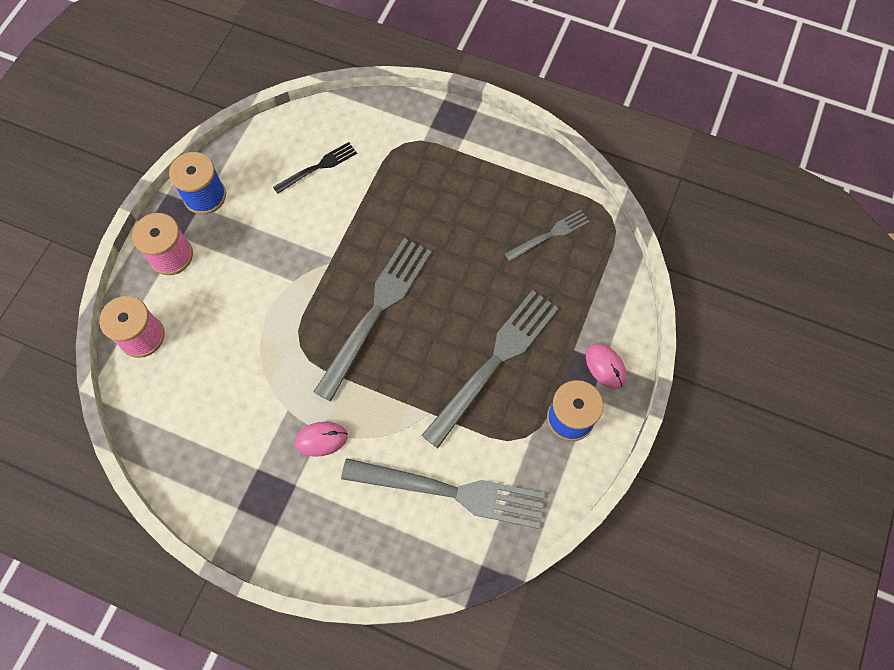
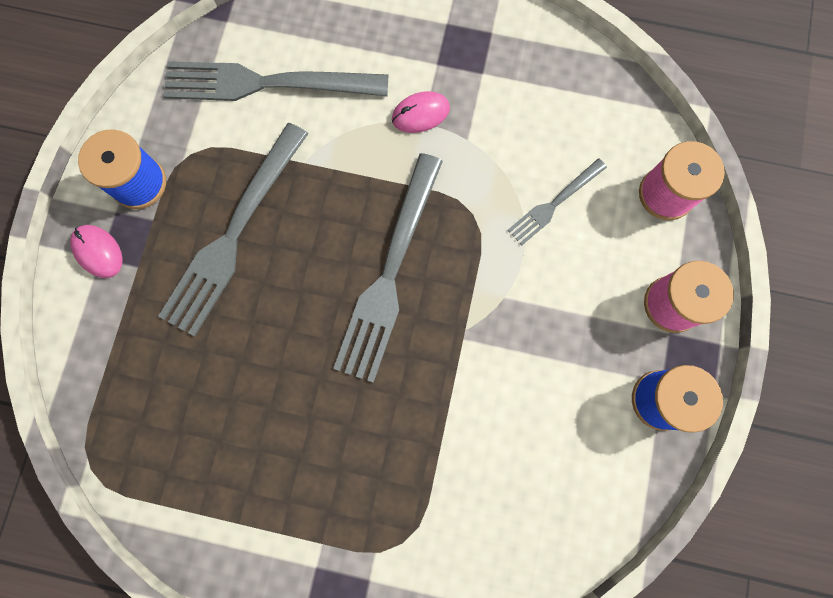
camera: 170 degrees right, 10 degrees up
black fork [273,142,357,194] -> none
grey fork [505,210,590,261] -> grey fork moved to [508,158,607,245]

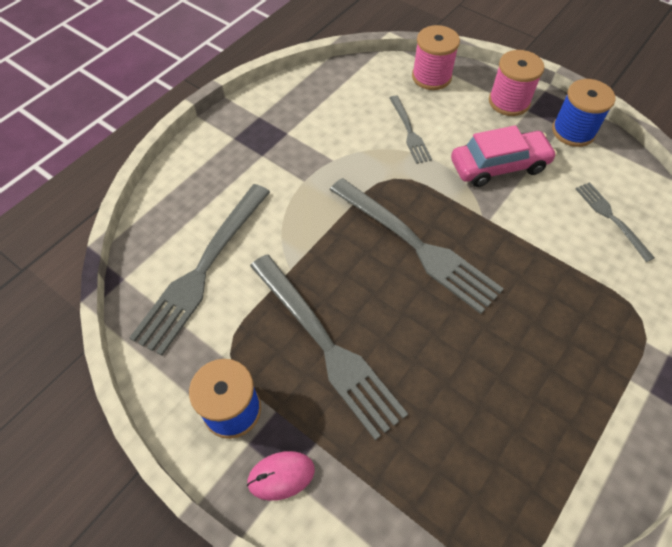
camera: 65 degrees left, 20 degrees down
pink mouse [392,91,450,133] -> none
none -> pink car [451,125,557,187]
none -> grey fork [575,182,655,262]

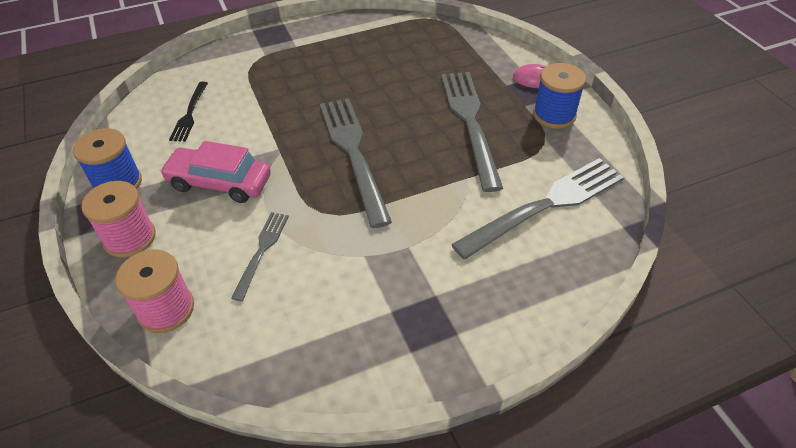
camera: 150 degrees left, 10 degrees down
grey fork [575,182,655,262] -> black fork [169,82,208,142]

